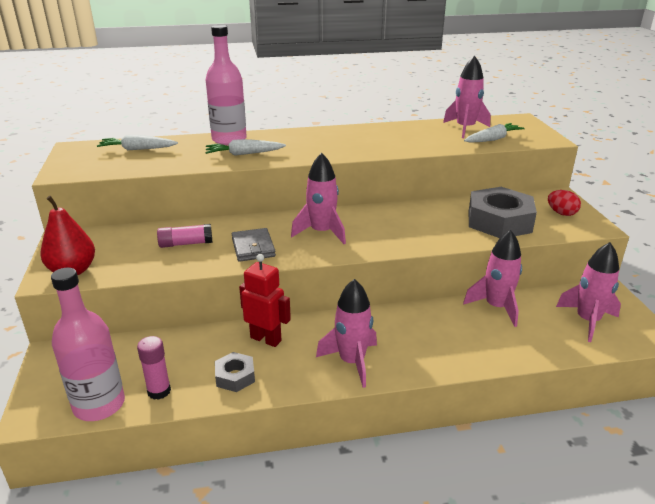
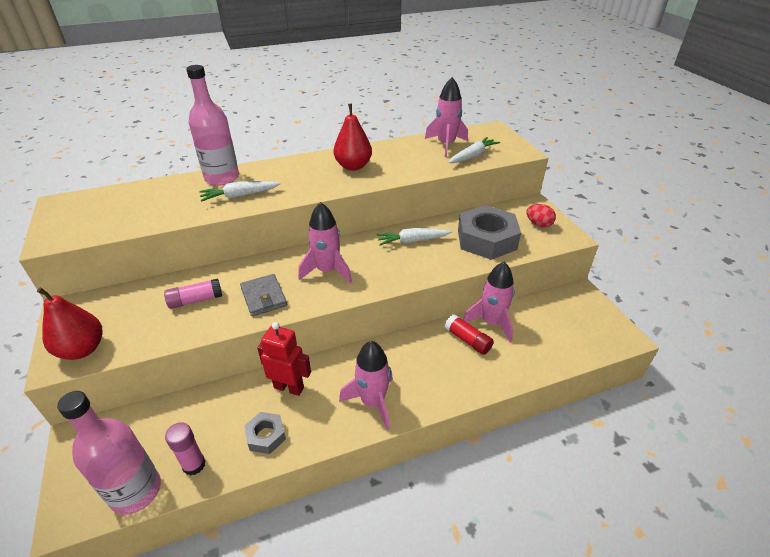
camera: 10 degrees left, 10 degrees up
white carrot [97,135,178,150] -> white carrot moved to [377,228,452,245]
pink rocket [556,242,621,342] -> none
none -> red pear [334,104,372,171]
none -> red glue stick [444,314,494,355]

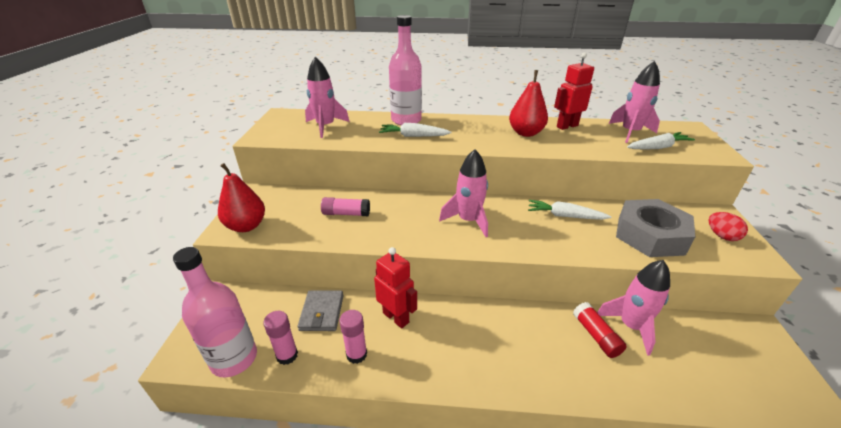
camera: 25 degrees right, 5 degrees down
grey wallet [240,274,287,316] -> grey wallet moved to [298,291,344,331]
grey nut [244,412,286,454] -> pink glue stick [339,310,367,364]
pink rocket [339,341,393,430] -> pink rocket moved to [305,56,350,138]
none -> red robot [554,52,594,130]

